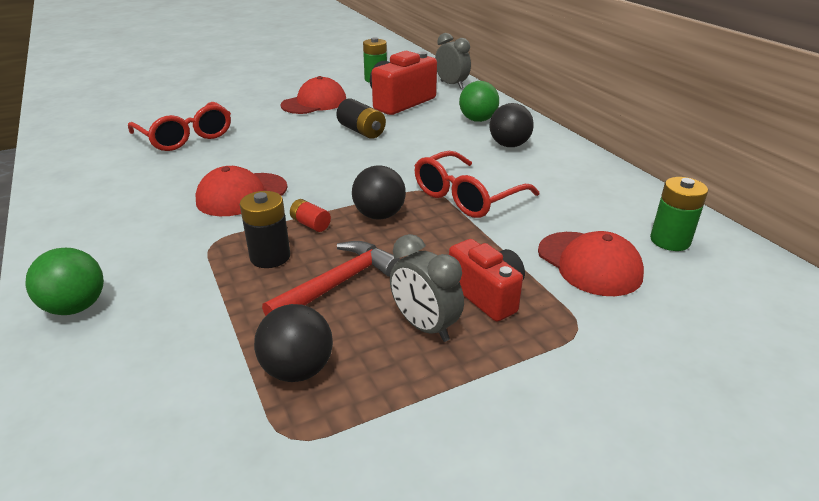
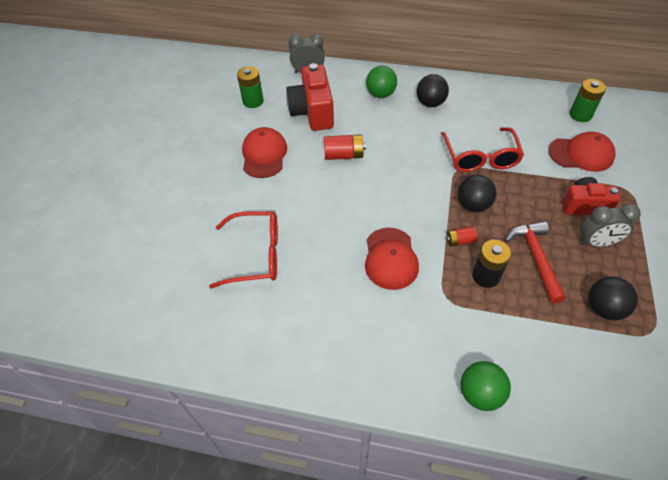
camera: 50 degrees left, 20 degrees up
black battery [336,99,386,139] -> red battery [324,134,366,160]

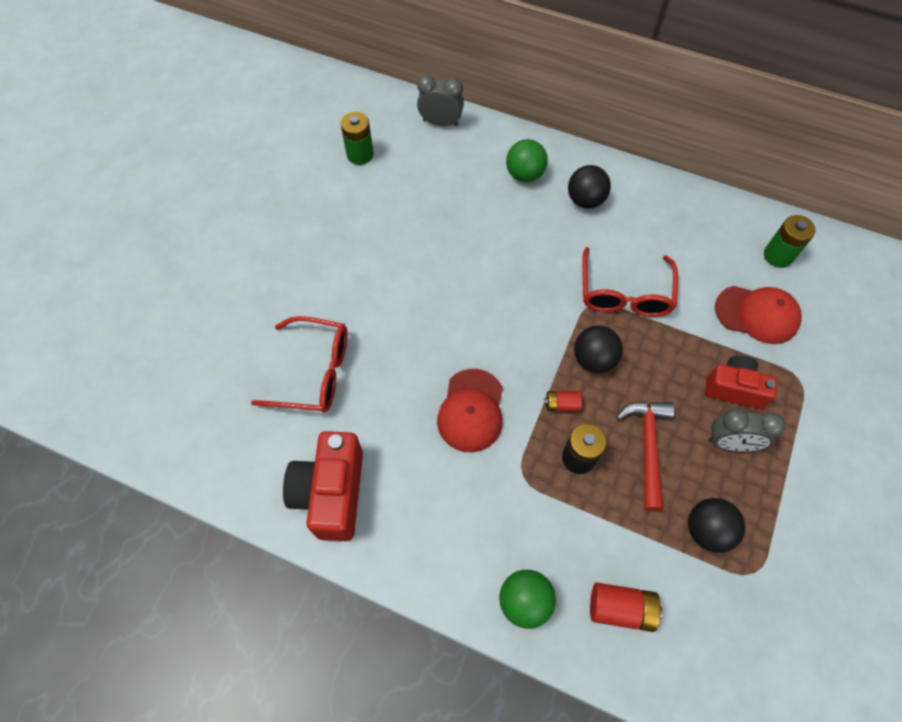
camera: 10 degrees right, 10 degrees up
red cap [242,127,287,178] -> none
red camera [286,63,334,131] -> red camera moved to [283,431,363,541]
red battery [324,134,366,160] -> red battery moved to [590,583,662,632]

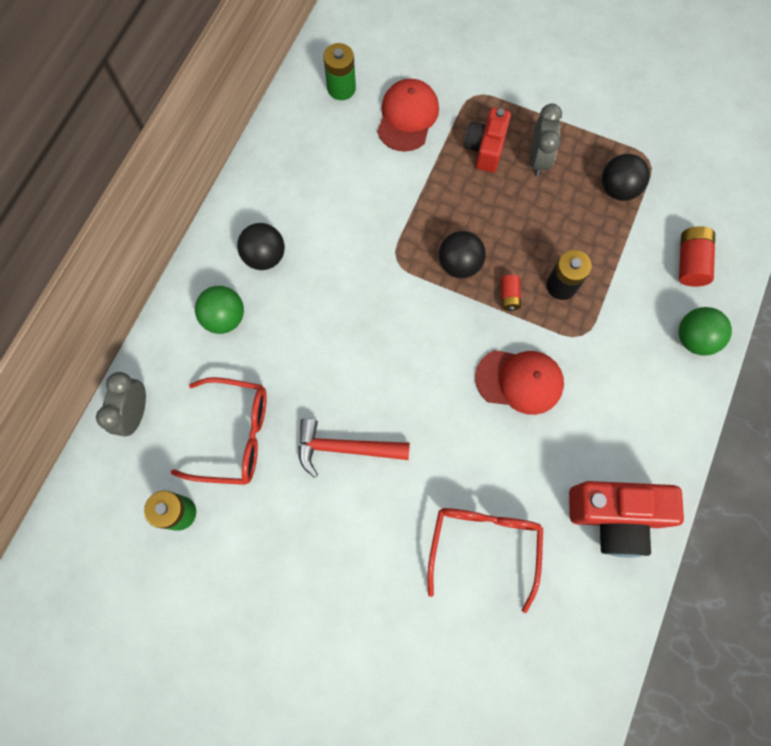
camera: 90 degrees left, 10 degrees up
red glasses [582,247,678,317] -> red glasses moved to [171,377,267,485]
red hammer [616,402,675,511] -> red hammer moved to [298,418,410,478]

